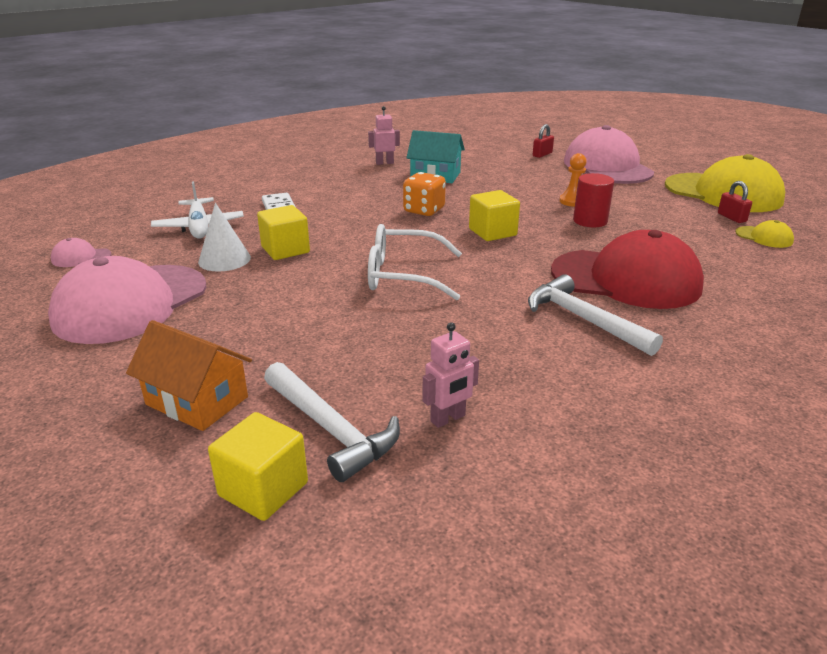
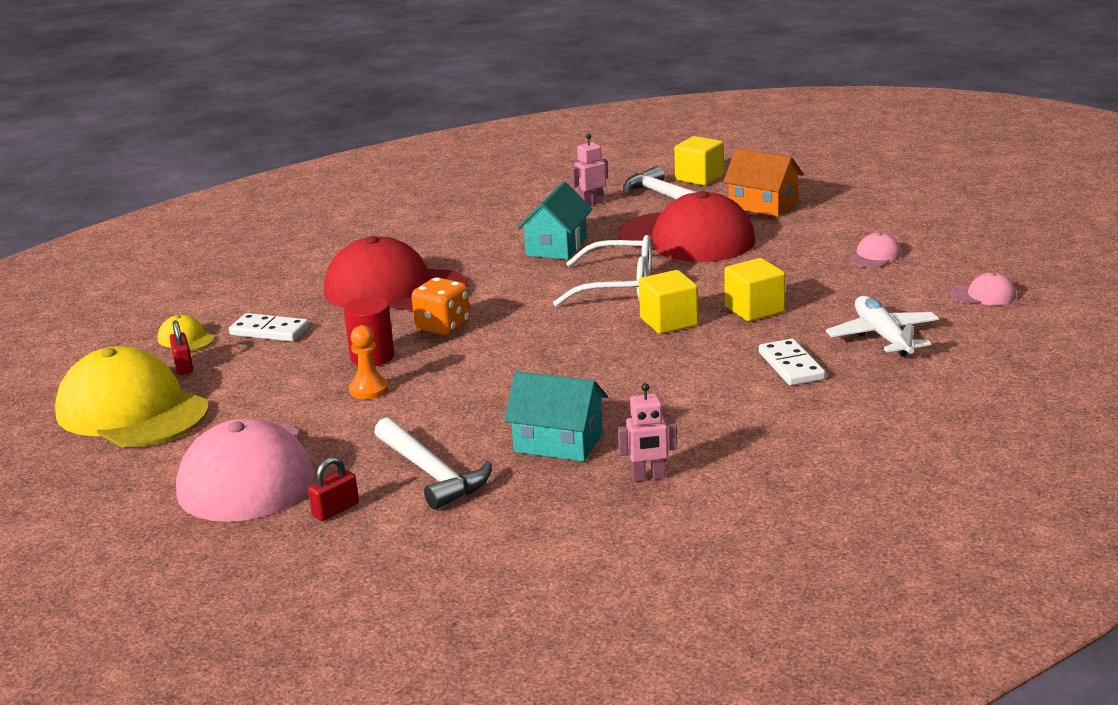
camera: 175 degrees left, 5 degrees down
pink cap [48,256,207,344] -> pink cap [849,233,901,268], size x0.41
white cone [198,203,251,272] -> none
orange dice [403,172,446,216] -> orange dice moved to [411,277,470,335]
yellow cube [469,190,520,241] -> yellow cube moved to [639,270,698,334]
white hammer [528,275,663,356] -> white hammer moved to [374,417,492,510]
none -> white domino [229,313,309,342]
none -> turquoise house [517,181,592,260]
none -> red cap [618,191,755,262]

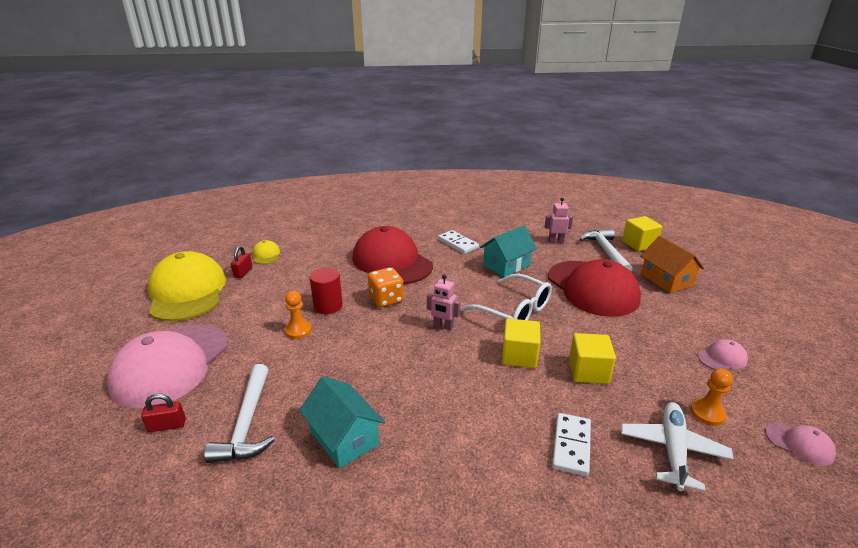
camera: 30 degrees right, 5 degrees up
white domino [229,313,309,342] -> white domino moved to [438,230,479,254]
pink robot [618,383,677,482] -> pink robot moved to [427,274,460,331]
none -> orange pawn [691,368,733,426]

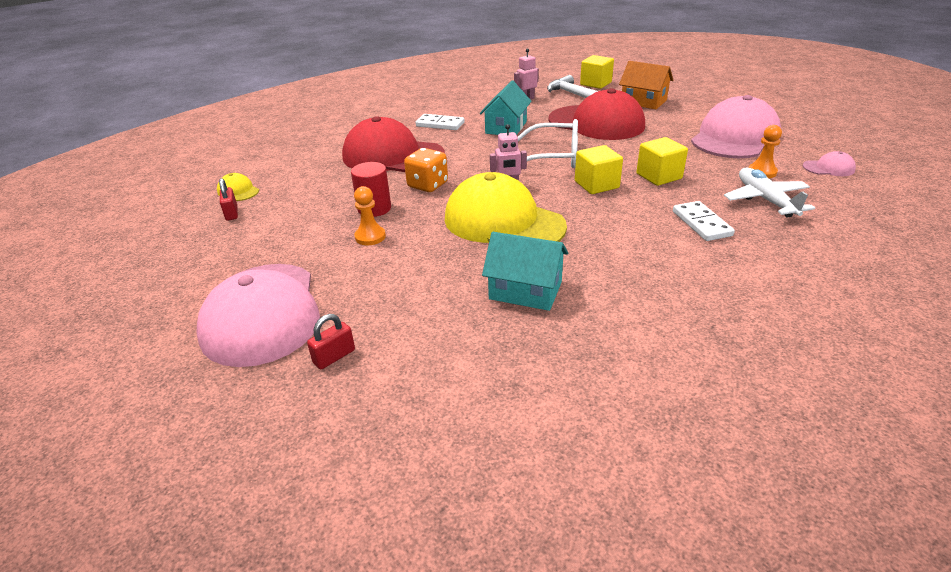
camera: 30 degrees left, 5 degrees up
yellow cap [148,251,226,321] -> yellow cap moved to [445,172,567,243]
white hammer [204,364,275,463] -> none
pink cap [698,339,748,370] -> pink cap [691,95,781,158], size x2.42

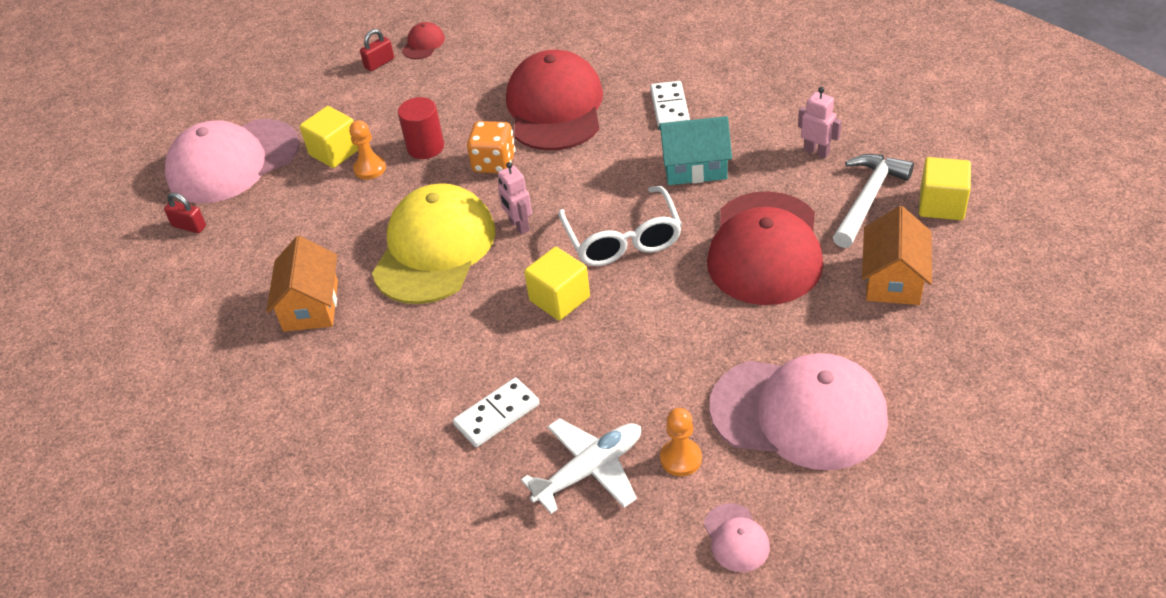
camera: 70 degrees right, 10 degrees up
yellow cap [217,173,259,201] -> red cap [402,22,445,59]
turquoise house [482,232,568,311] -> orange house [266,236,338,332]
yellow cube [636,137,688,186] -> yellow cube moved to [300,106,358,168]

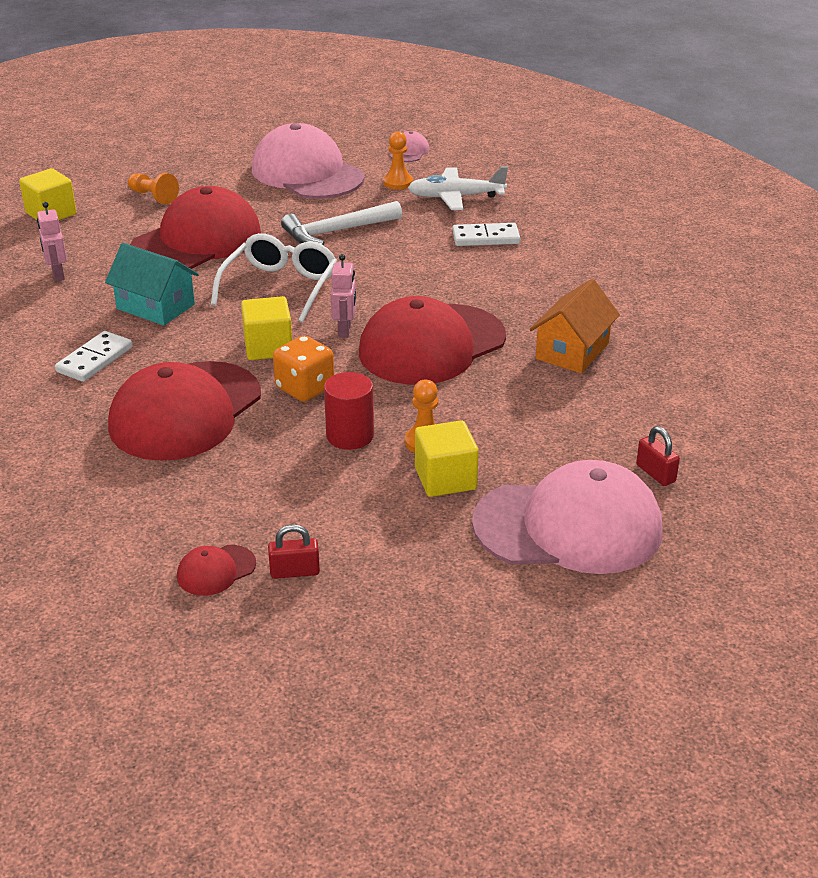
camera: 150 degrees left, 10 degrees down
yellow cap [372,183,496,304] -> red cap [359,296,506,385]
yellow cube [524,247,590,320] -> yellow cube moved to [241,296,292,360]
white hammer [833,154,914,248] -> white hammer moved to [281,201,402,245]
orange house [862,206,932,305] -> orange pawn [128,173,179,204]

